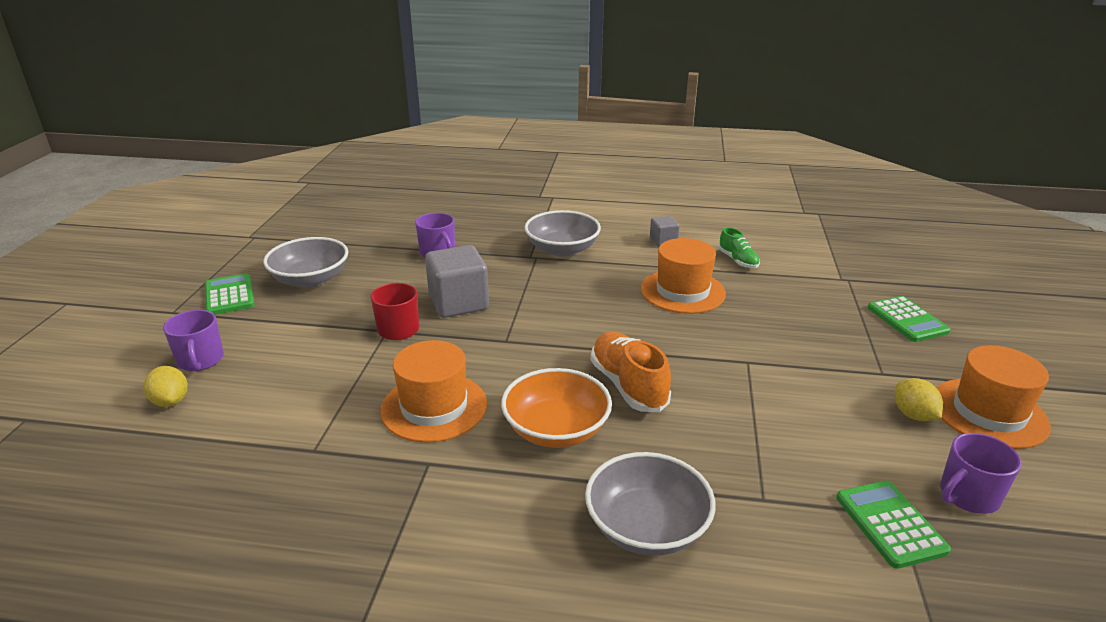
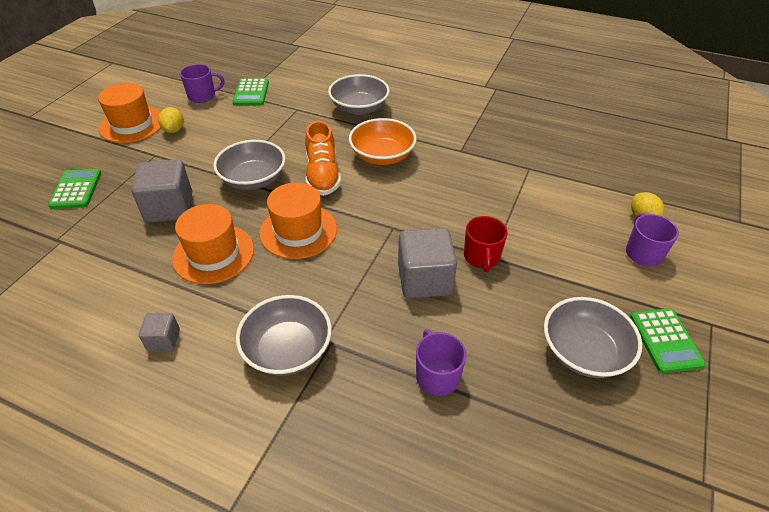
camera: 165 degrees left, 15 degrees up
orange hat [380,340,487,443] -> orange hat moved to [259,182,337,259]
green shoe [718,227,760,268] -> none
none -> grey cube [131,159,192,223]
none -> grey bowl [213,140,285,190]

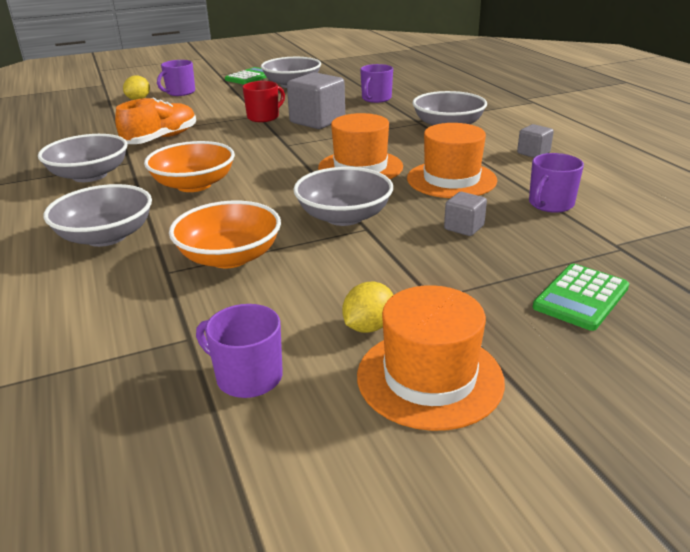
camera: 135 degrees left, 15 degrees down
grey cube [131,159,192,223] -> grey cube [444,192,487,236], size x0.51
green calculator [232,78,269,106] -> none
orange shoe [305,121,341,196] -> orange shoe moved to [115,97,196,144]
none -> grey bowl [38,134,128,182]
none -> orange bowl [169,201,281,268]
none -> purple mug [529,153,584,213]

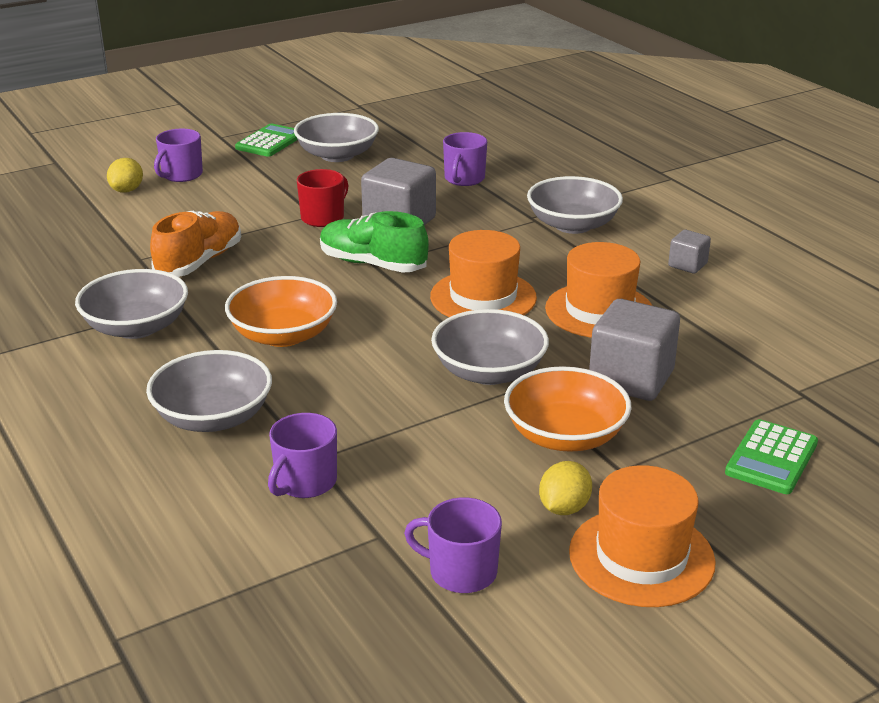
camera: 10 degrees left, 0 degrees up
orange bowl [169,201,281,268] -> orange bowl moved to [504,366,632,452]
grey cube [444,192,487,236] -> grey cube [589,299,680,401], size x1.95
purple mug [529,153,584,213] -> purple mug moved to [268,413,337,498]
none -> green shoe [320,211,429,273]

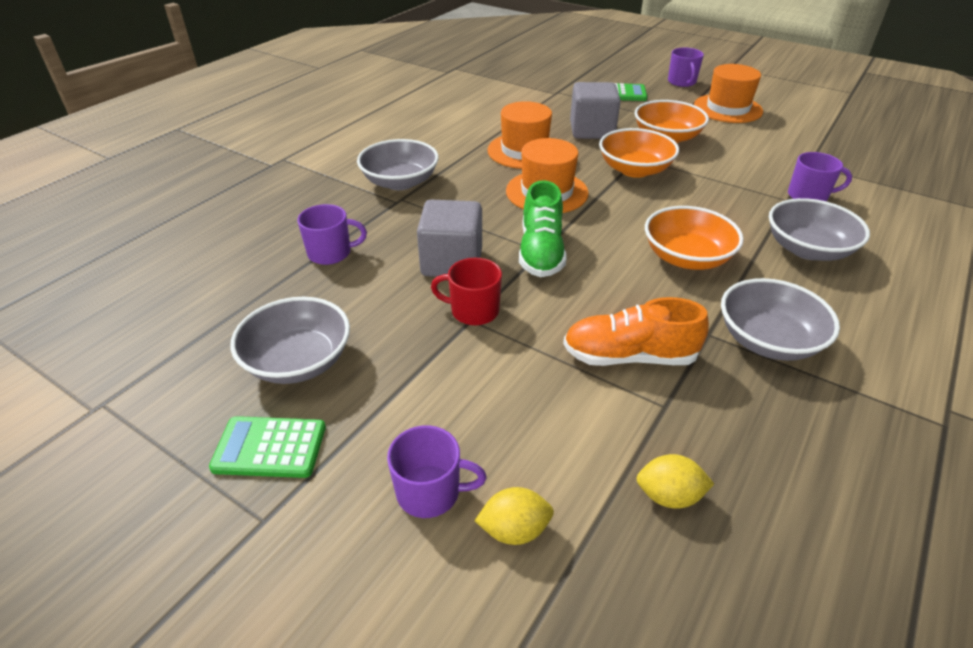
camera: 115 degrees left, 10 degrees up
purple mug [404,497,502,593] -> purple mug moved to [668,48,704,87]
grey bowl [431,309,549,385] -> orange bowl [599,128,679,178]
yellow lemon [539,461,592,515] -> yellow lemon moved to [636,454,714,509]
grey cube [668,230,711,274] -> none

